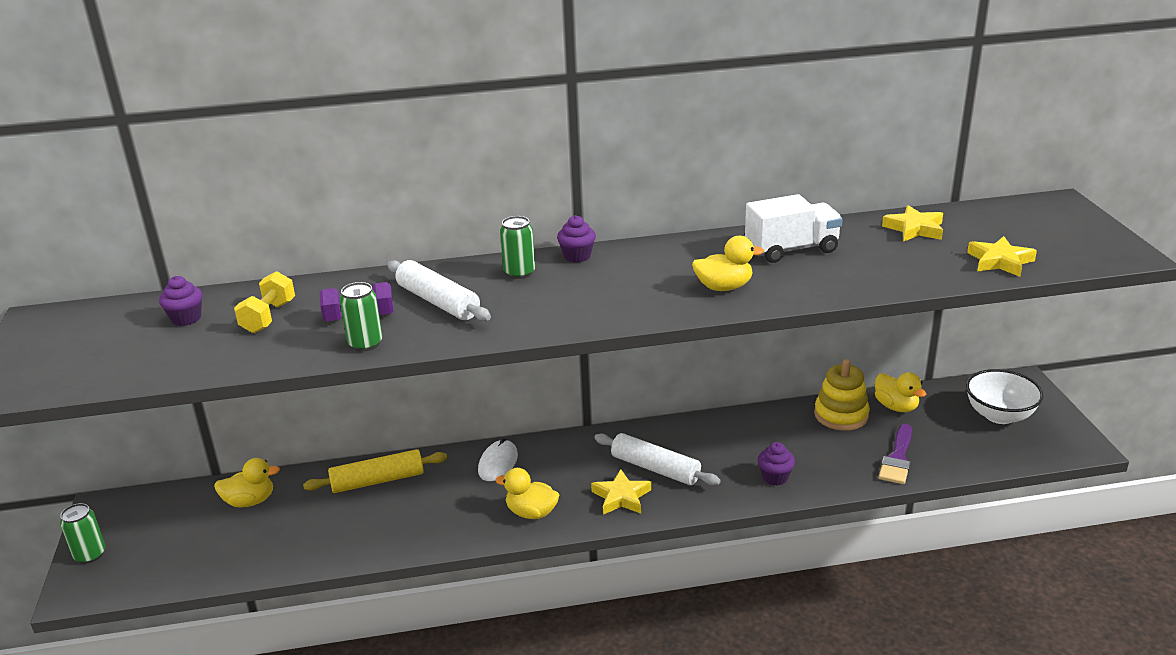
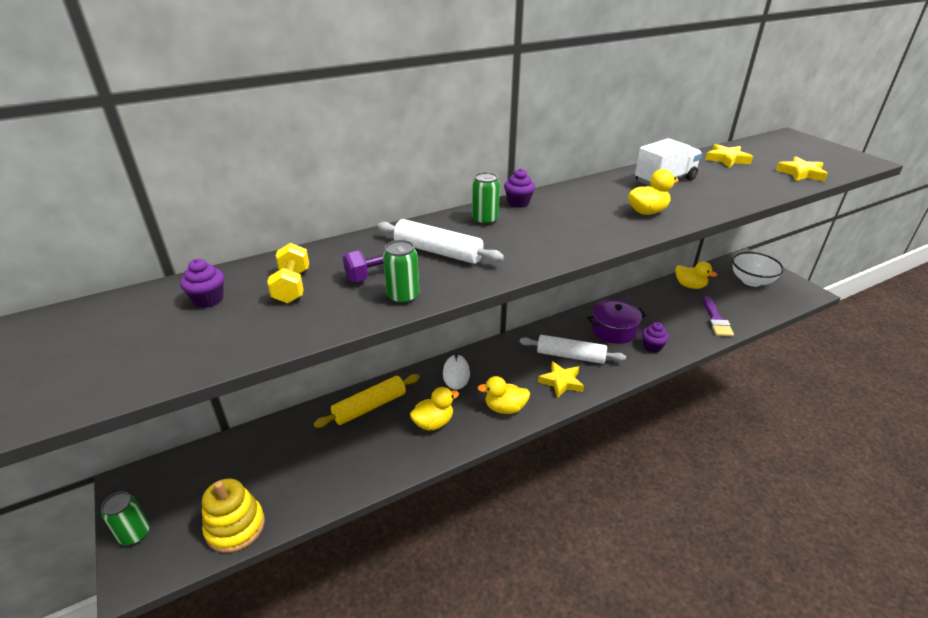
camera: 20 degrees left, 5 degrees up
yellow duck [214,458,280,508] -> yellow duck moved to [410,387,459,431]
yellow stacking toy [814,359,870,431] -> yellow stacking toy moved to [202,479,265,553]
none -> purple pot [587,299,646,344]

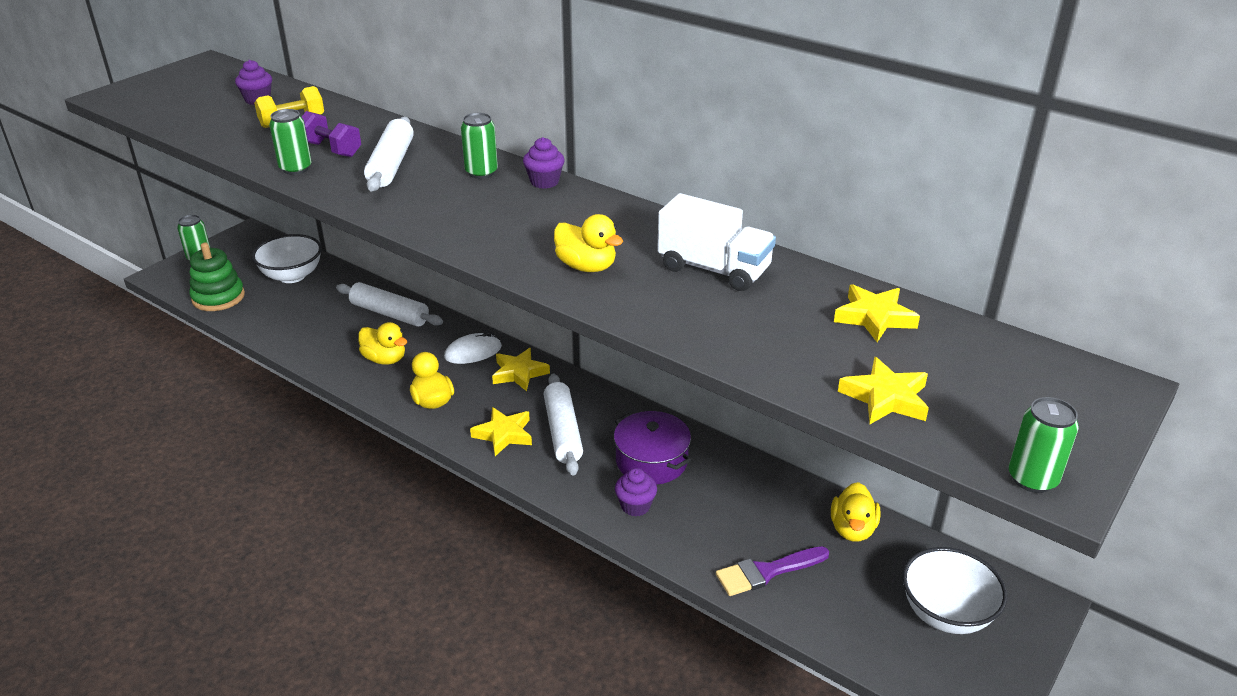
camera: 65 degrees right, 0 degrees up
yellow stacking toy [202,479,265,553] -> green stacking toy [189,243,245,311]
yellow rolling pin [314,374,420,428] -> white rolling pin [336,282,443,327]
none -> white bowl [252,234,322,283]
none -> yellow star [492,348,550,391]
none -> green can [1009,397,1079,493]

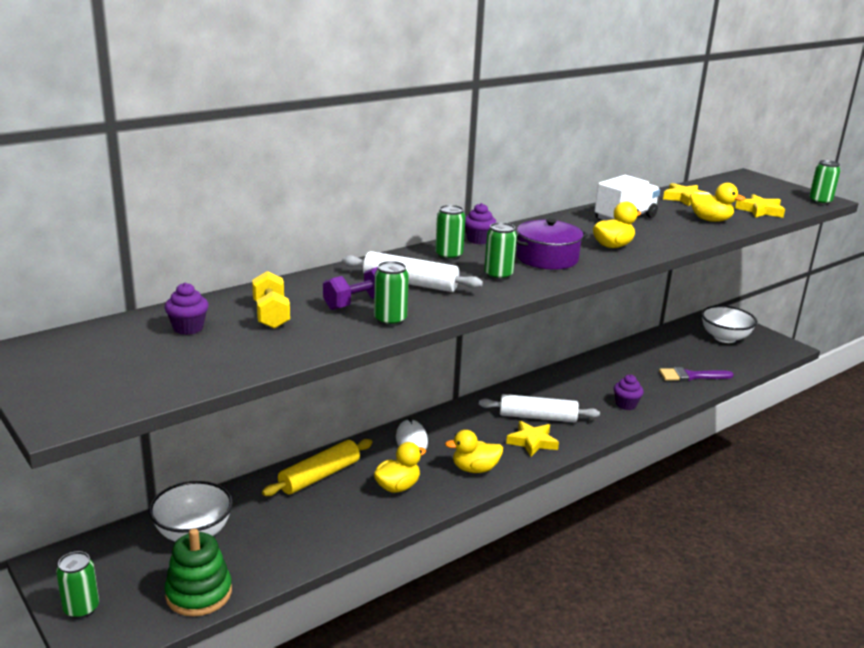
camera: 75 degrees left, 10 degrees down
white rolling pin [336,282,443,327] -> yellow rolling pin [262,439,372,496]
yellow star [492,348,550,391] -> none
purple pot [614,411,691,485] -> purple pot moved to [516,218,588,270]
purple brush [716,546,829,596] -> purple brush turned 90 degrees clockwise [659,367,734,381]
yellow duck [831,482,881,542] -> yellow duck moved to [690,183,745,222]
none -> green can [484,222,517,280]

